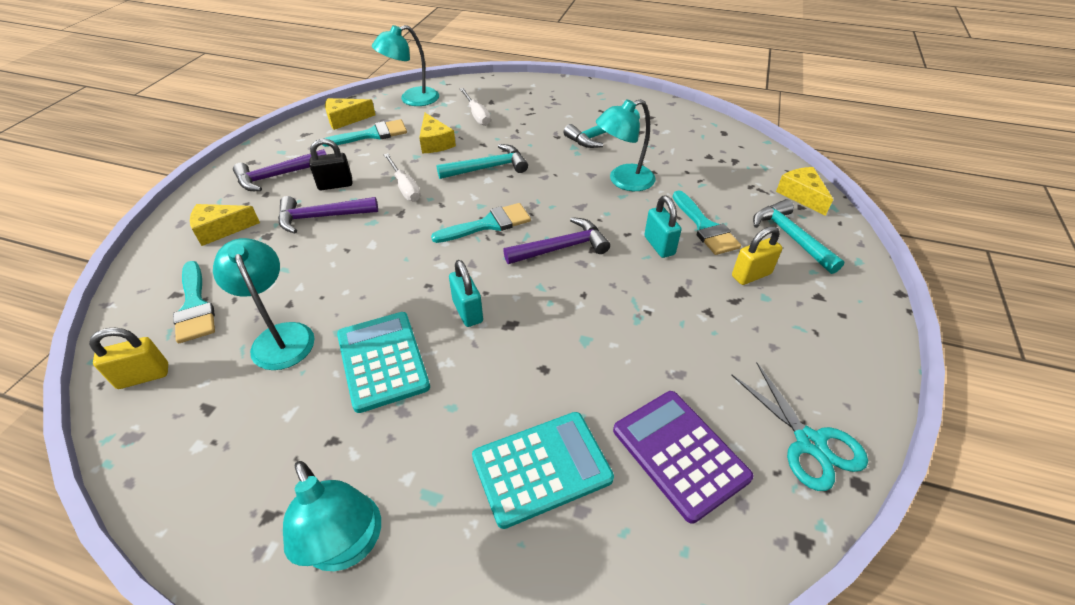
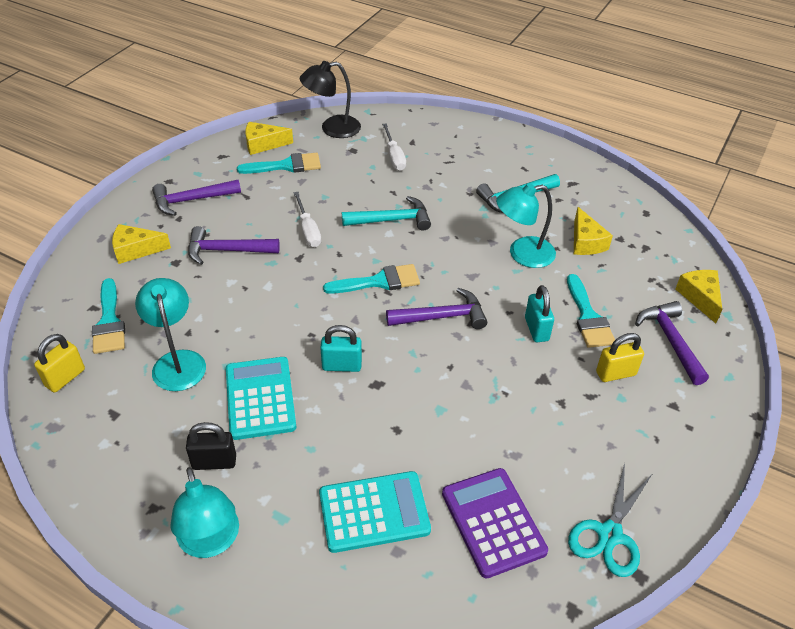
camera: 10 degrees right, 0 degrees up
yellow padlock [89,327,168,389] -> yellow padlock turned 45 degrees counterclockwise [34,334,85,393]
black padlock [310,138,352,190] -> black padlock moved to [186,422,236,470]
turquoise lamp [372,25,439,106] -> black lamp [300,61,361,138]
yellow cheese [419,113,456,153] -> yellow cheese moved to [574,207,613,255]
turquoise padlock [449,260,483,327] -> turquoise padlock turned 75 degrees counterclockwise [320,325,362,372]
turquoise scissors [732,362,868,491] -> turquoise scissors turned 45 degrees clockwise [568,463,652,577]
turquoise hammer [753,199,845,274] -> purple hammer [635,301,709,385]

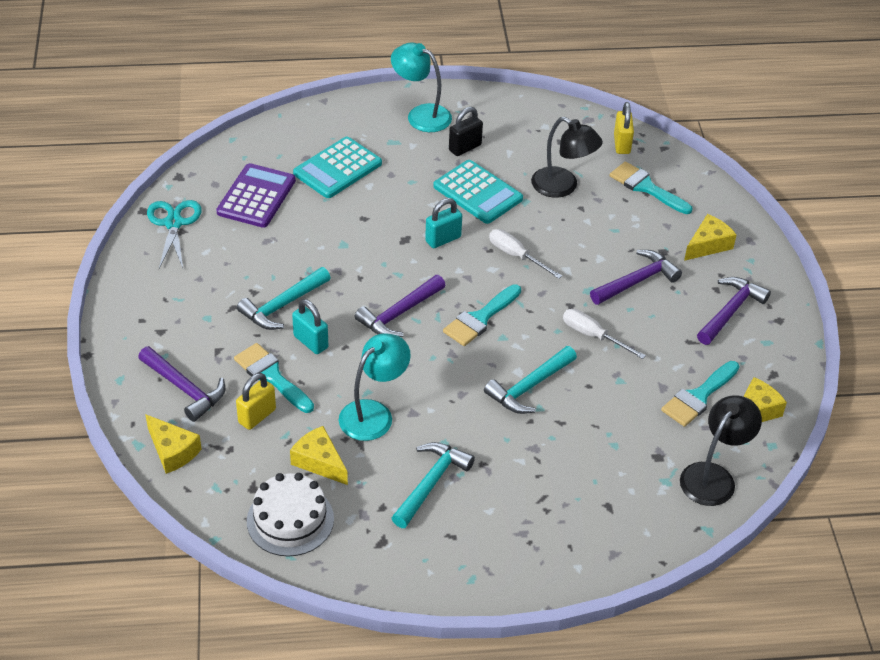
camera: 145 degrees right, 0 degrees up
turquoise lamp [135,278,206,391] -> black lamp [531,117,603,198]
white screwdriver [382,123,406,171] -> white screwdriver moved to [489,229,562,279]
purple calculator [442,468,548,579] -> purple calculator turned 105 degrees counterclockwise [216,163,296,228]
yellow padlock [596,333,644,382] -> yellow padlock moved to [236,373,276,430]
none -> turquoise hammer [237,267,331,330]
none -> white cake [247,473,334,557]

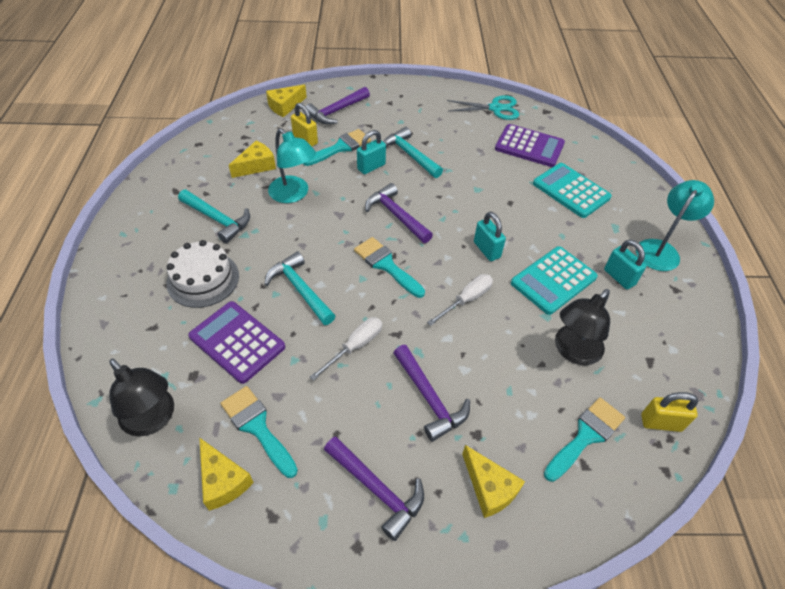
camera: 95 degrees right, 5 degrees up
white cake [247,473,334,557] -> white cake moved to [166,240,239,308]
black padlock [449,107,483,156] -> turquoise padlock [604,240,646,289]
none -> purple calculator [188,301,285,384]

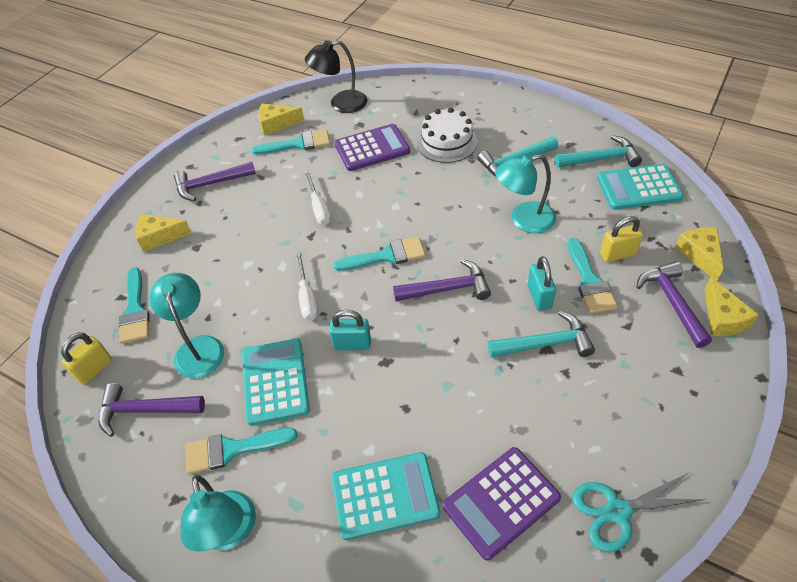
camera: 125 degrees right, 0 degrees up
yellow cheese [229,141,276,178] -> yellow cheese moved to [704,277,759,336]
turquoise hammer [264,252,335,325] -> turquoise hammer moved to [555,135,642,167]
purple hammer [394,345,470,442] -> purple hammer moved to [99,383,205,437]
turquoise scissors [447,95,519,120] -> turquoise scissors turned 45 degrees clockwise [572,473,706,552]
black lamp [555,289,610,365] -> turquoise lamp [149,273,224,378]
turquoise padlock [604,240,646,289] -> turquoise brush [185,428,297,474]
none -> turquoise calculator [597,164,684,210]

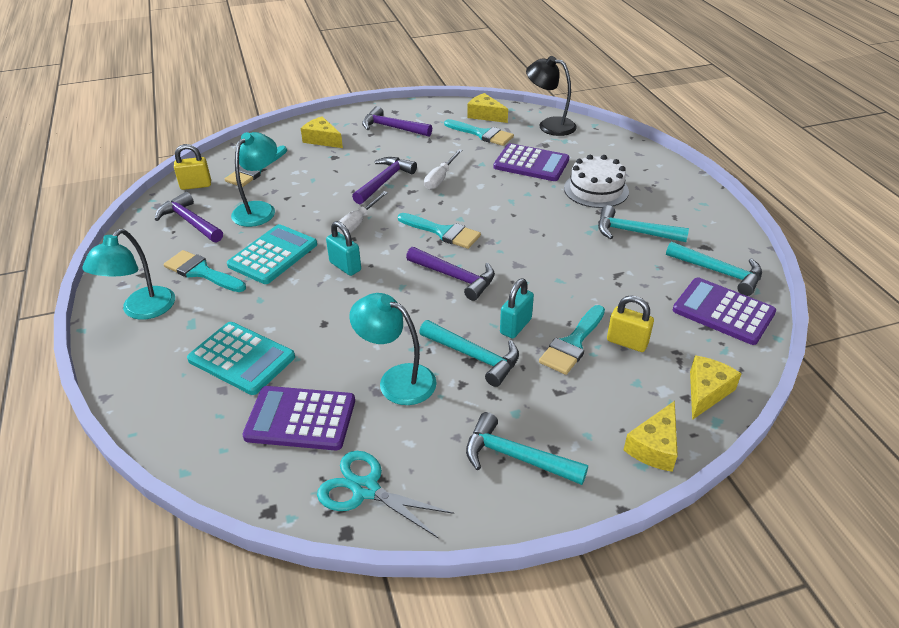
camera: 40 degrees right, 10 degrees down
turquoise lamp [495,154,556,233] -> turquoise lamp moved to [349,293,437,405]
turquoise calculator [597,164,684,210] -> purple calculator [673,278,776,345]
purple hammer [636,261,712,348] -> purple hammer moved to [352,157,417,204]
none -> turquoise hammer [466,412,588,485]

